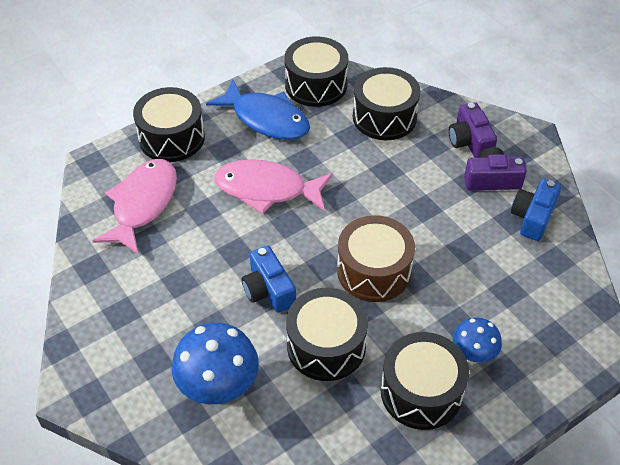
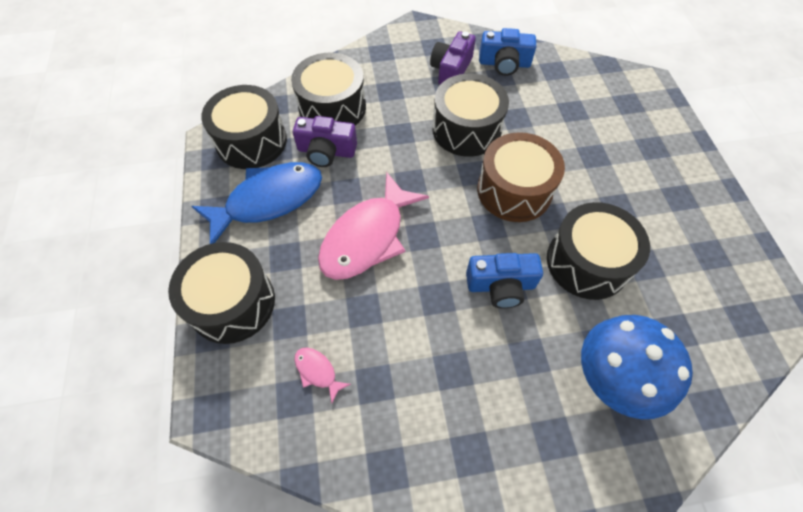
camera: 65 degrees left, 10 degrees up
pink fish [92,159,177,255] -> pink fish [294,348,351,403], size x0.42
black drum [381,332,469,430] -> black drum moved to [432,74,509,157]
purple camera [449,103,497,158] -> purple camera moved to [293,116,357,167]
blue mushroom [453,317,502,364] -> none
blue camera [511,179,561,241] -> blue camera turned 45 degrees counterclockwise [479,28,536,76]

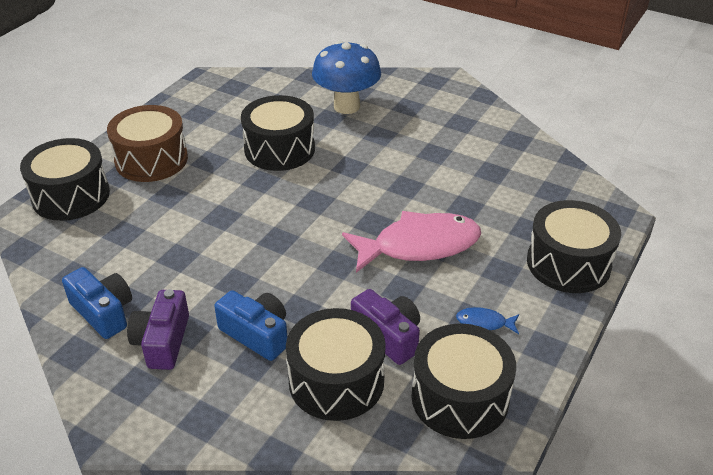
camera: 140 degrees left, 20 degrees down
blue fish [191,162,322,244] -> blue fish [456,307,519,334], size x0.42
pink fish [294,348,351,403] -> none
purple camera [430,32,476,85] -> purple camera turned 120 degrees clockwise [127,289,189,370]
black drum [432,74,509,157] -> black drum moved to [20,138,110,221]
blue camera [466,253,543,308] -> blue camera moved to [214,290,287,361]
brown drum [477,132,565,222] -> brown drum moved to [107,105,188,182]

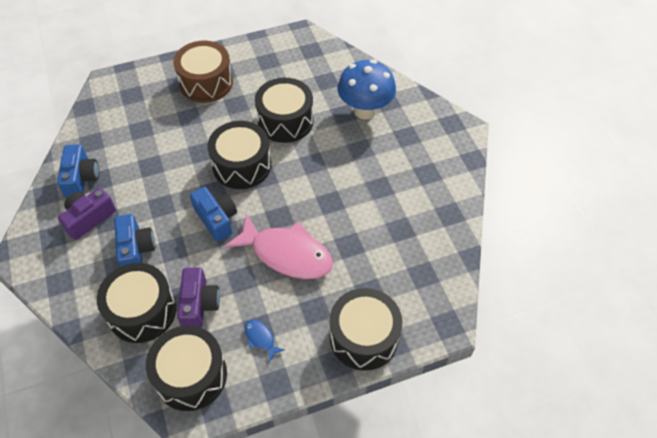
camera: 40 degrees right, 15 degrees up
black drum [20,138,110,221] -> black drum moved to [207,121,271,189]
none -> blue camera [190,187,237,241]

